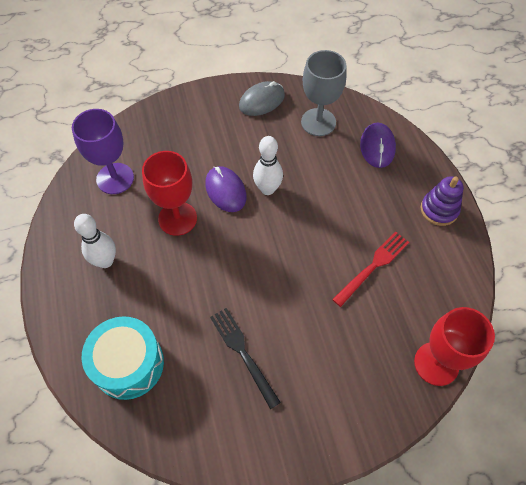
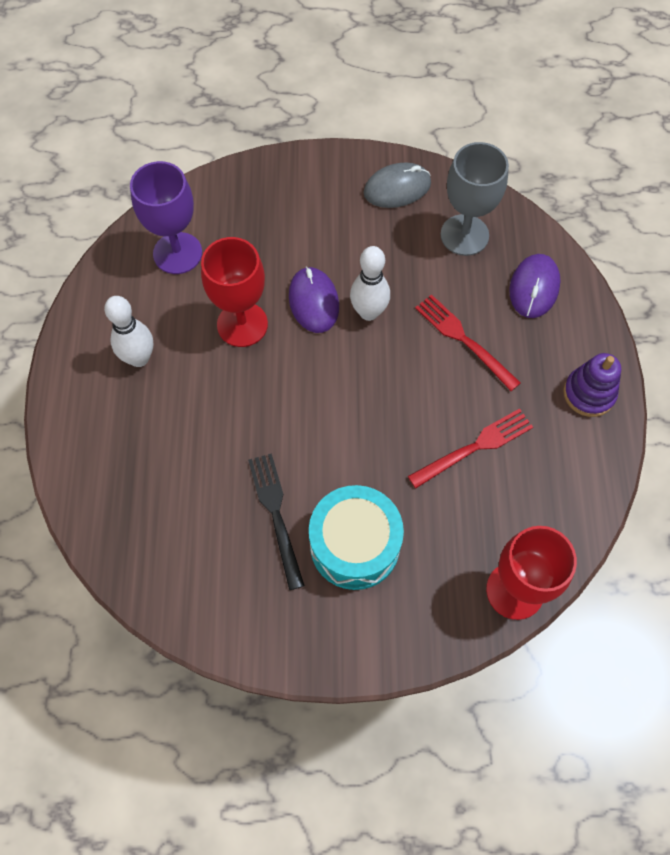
camera: 15 degrees right, 5 degrees up
turquoise drum [82,316,164,400] -> turquoise drum moved to [309,485,404,590]
none -> red fork [415,294,521,391]

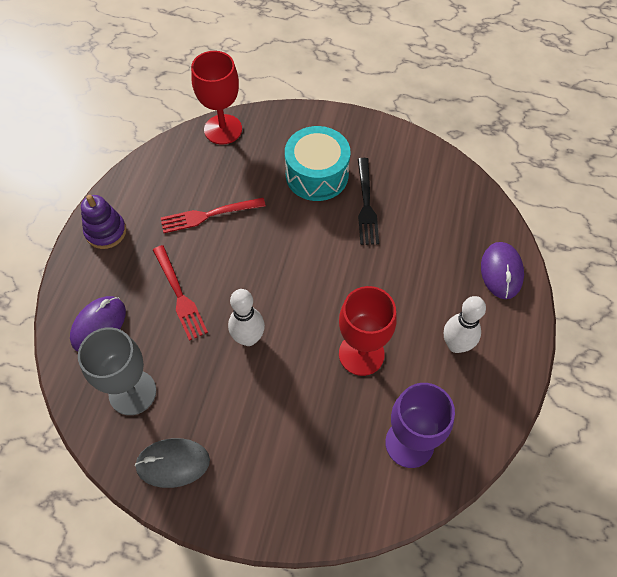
camera: 165 degrees left, 5 degrees down
purple mouse [289,266,339,333] -> purple mouse moved to [481,242,524,299]

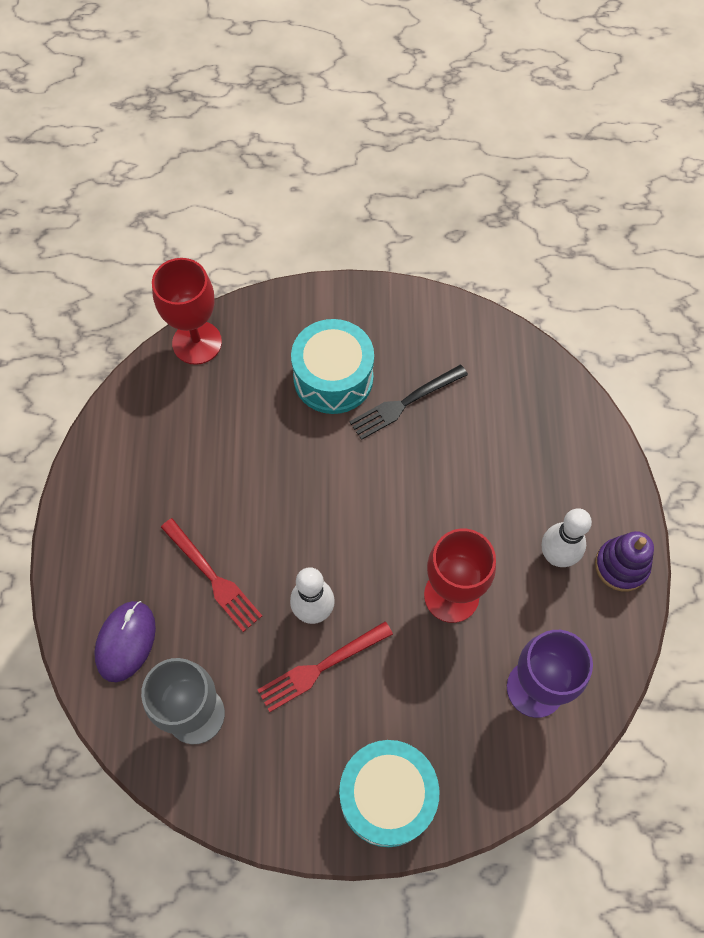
camera: 15 degrees left, 5 degrees up
purple stacking toy [81,195,126,249] -> purple stacking toy moved to [595,531,654,592]
grey mouse [135,438,210,488] -> none
red fork [161,198,266,233] -> red fork moved to [257,621,393,712]
black fork [358,158,379,245] -> black fork turned 75 degrees clockwise [349,365,468,440]
purple mouse [481,242,524,299] -> none
none -> turquoise drum [339,740,440,847]

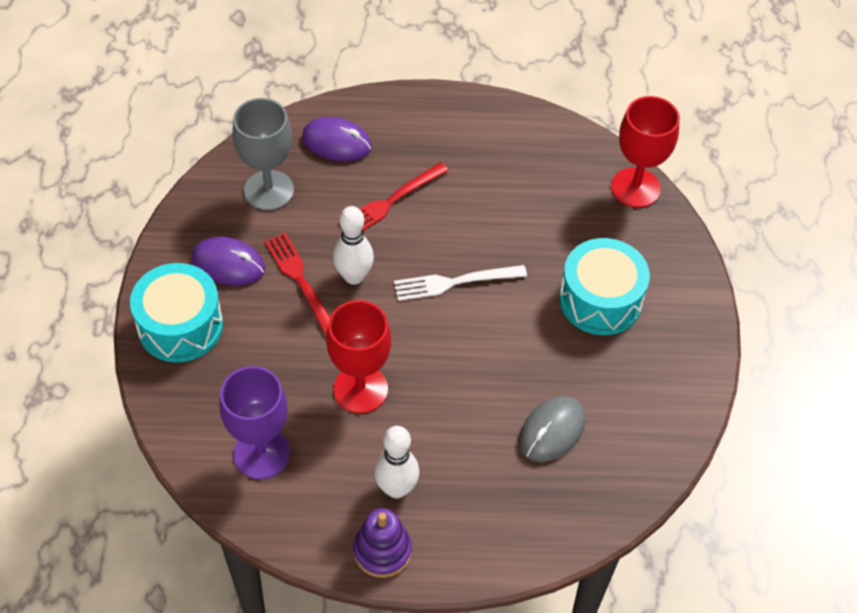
camera: 90 degrees right, 10 degrees down
black fork [349,365,468,440] -> none
none -> purple mouse [191,237,265,286]
none -> white fork [394,265,527,301]
none -> grey mouse [519,396,585,462]

